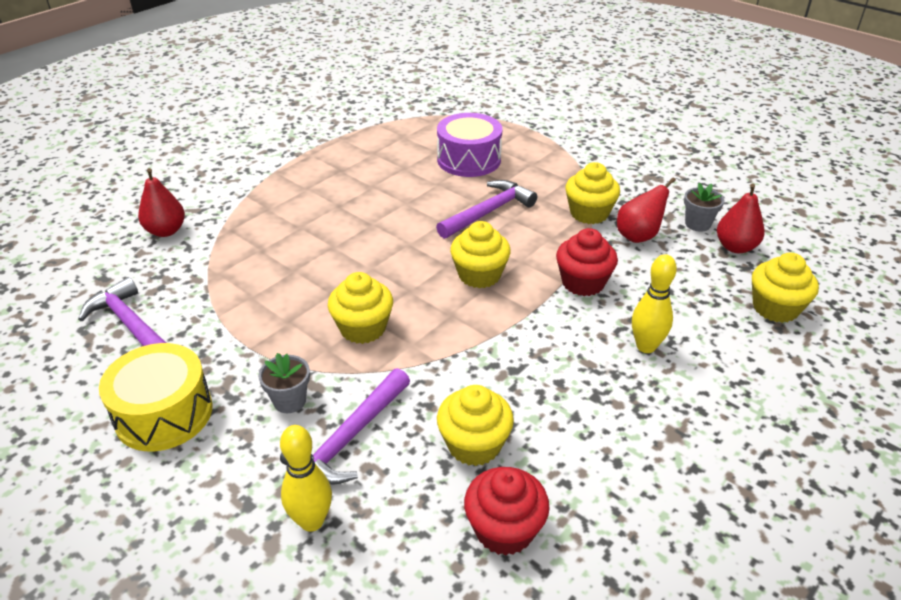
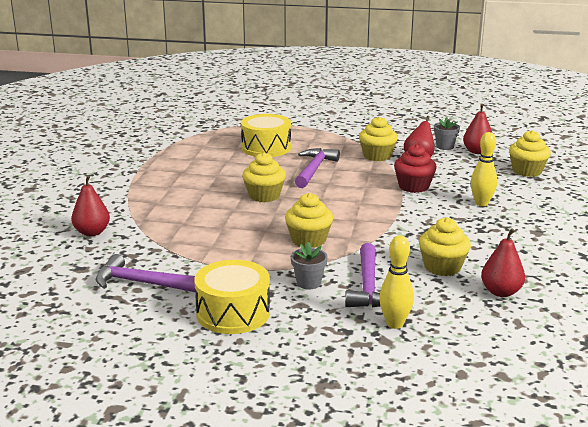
camera: 30 degrees left, 15 degrees down
purple drum [437,113,502,177] -> yellow drum [241,114,291,157]
yellow cupcake [450,221,511,288] -> yellow cupcake moved to [243,153,286,202]
red cupcake [464,467,550,555] -> red pear [481,228,525,297]

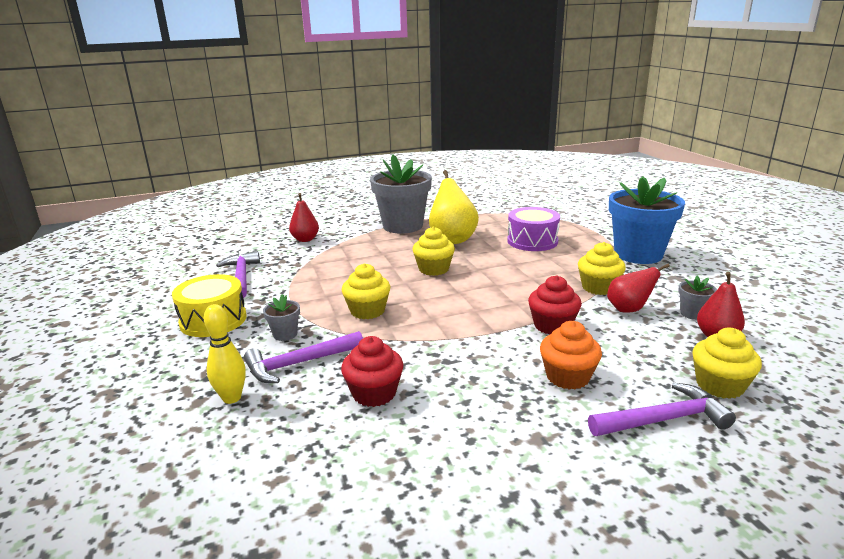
camera: 60 degrees right, 0 degrees up
yellow drum [241,114,291,157] -> purple drum [507,207,560,251]
purple hammer [295,148,340,188] -> purple hammer moved to [588,383,736,436]
yellow cupcake [419,218,471,276] -> red cupcake [341,336,404,407]
yellow bowling pin [471,132,497,206] -> orange cupcake [540,321,602,390]
red pear [481,228,525,297] -> none
none -> grey flower pot [370,155,432,234]
none -> yellow pear [429,170,479,244]
none -> blue flower pot [609,176,685,264]

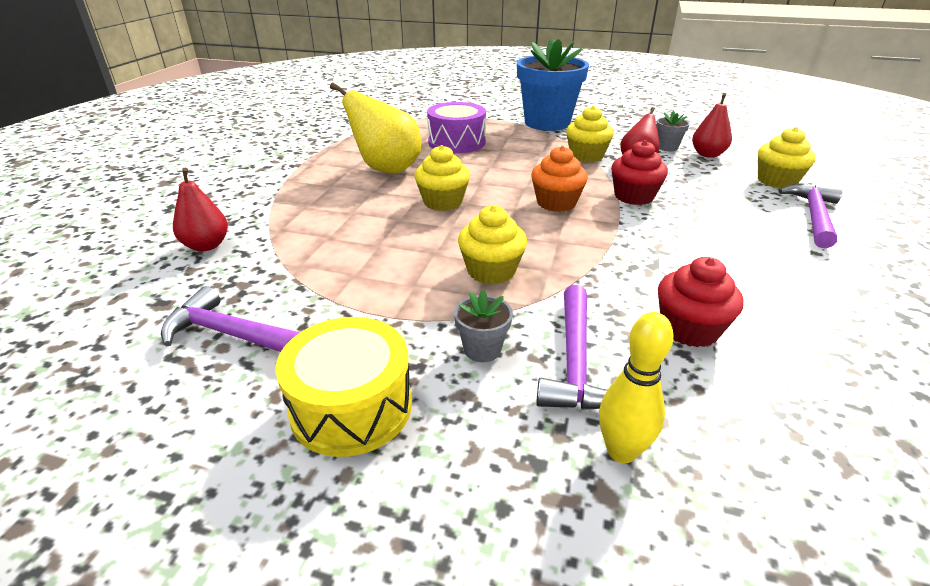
camera: 55 degrees left, 10 degrees up
grey flower pot [370,155,432,234] -> none
orange cupcake [540,321,602,390] -> orange cupcake moved to [531,146,588,212]

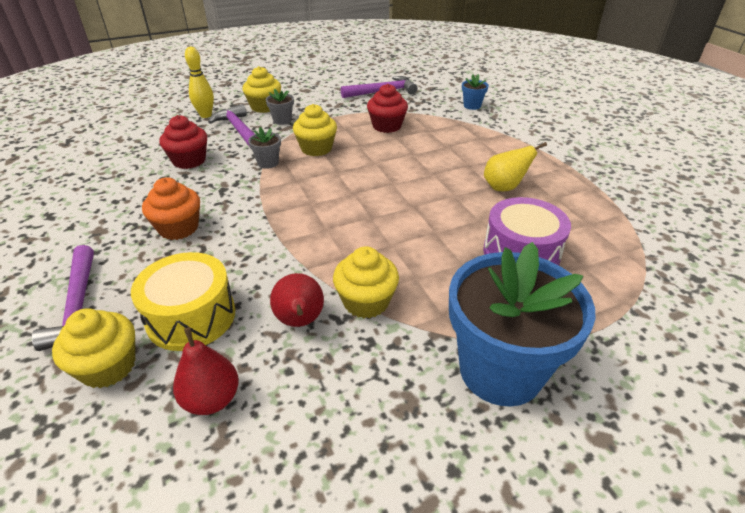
camera: 140 degrees right, 5 degrees up
red pear [173,168,228,251] -> blue flower pot [462,74,489,110]
yellow drum [276,317,412,457] -> yellow drum moved to [131,252,235,351]
yellow pear [330,82,421,174] -> yellow pear [484,142,547,191], size x0.61
yellow cupcake [414,145,470,211] -> yellow cupcake moved to [242,66,281,113]
orange cupcake [531,146,588,212] -> orange cupcake moved to [142,177,200,240]
red cupcake [611,140,668,205] -> red cupcake moved to [367,84,408,133]
grey flower pot [656,111,690,151] -> grey flower pot moved to [248,127,281,169]

